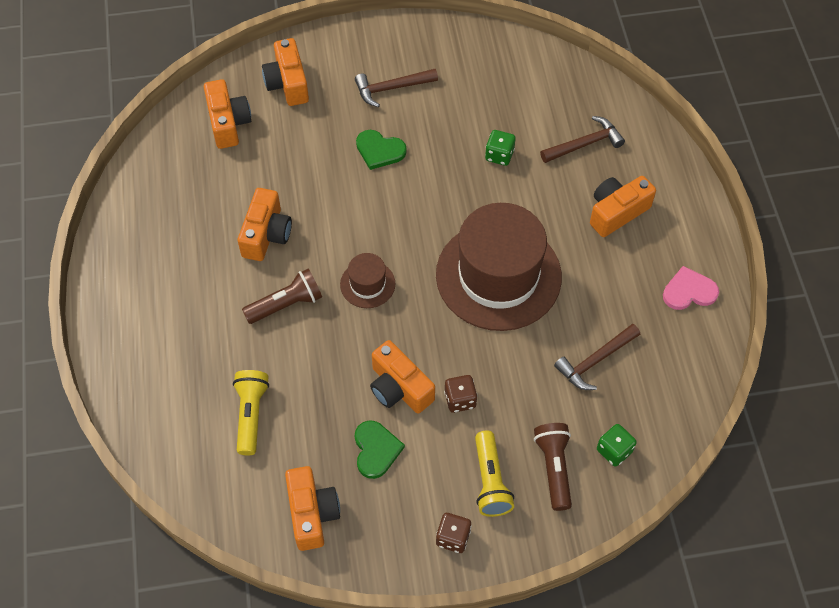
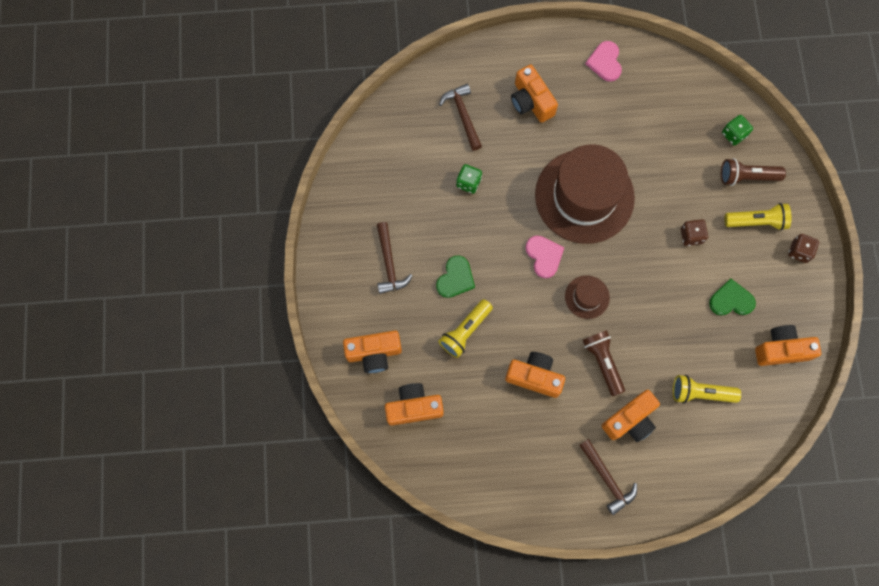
camera: 85 degrees left, 15 degrees up
orange camera [370,340,435,414] -> orange camera moved to [601,390,660,442]
brown hammer [554,324,640,390] -> brown hammer moved to [579,439,637,515]
none -> yellow flashlight [438,299,493,358]
none -> pink heart [525,236,564,278]

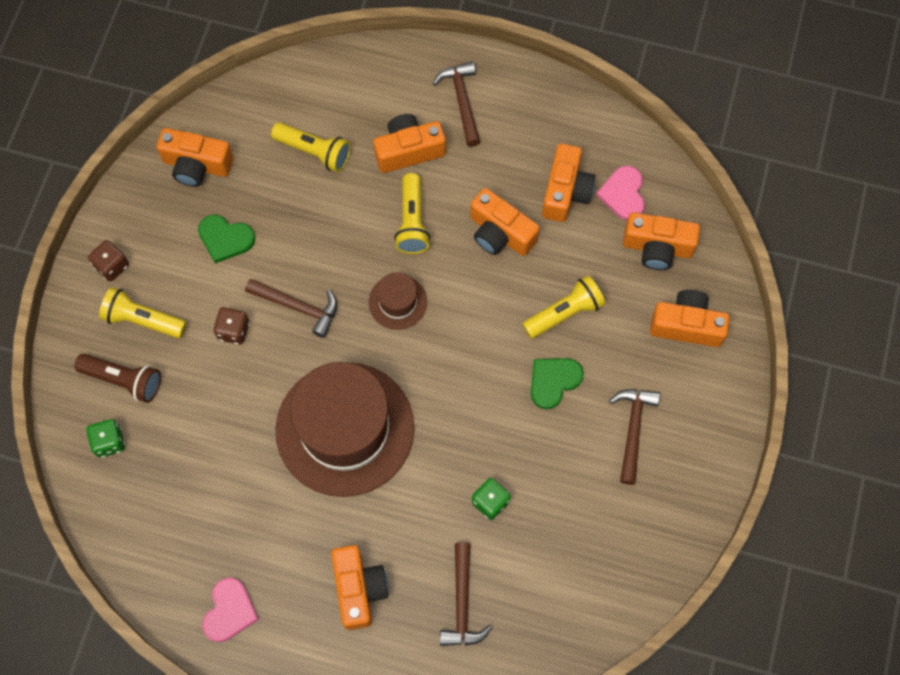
camera: 160 degrees left, 5 degrees down
pink heart [525,236,564,278] -> pink heart moved to [596,166,645,220]
brown flashlight [583,330,625,396] -> yellow flashlight [394,173,431,254]
none -> brown hammer [245,279,337,338]
none -> orange camera [542,143,595,222]

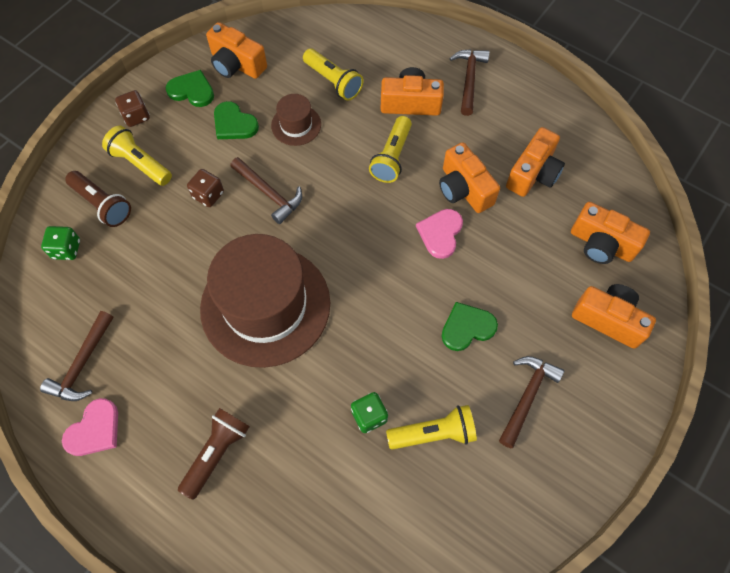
camera: 20 degrees right, 5 degrees down
orange camera [331,545,388,630] -> brown flashlight [178,408,250,500]
brown hat [369,272,427,330] -> brown hat moved to [271,94,321,146]
brown hammer [440,542,492,646] -> brown hammer moved to [40,311,114,401]
yellow flashlight [522,276,605,339] -> yellow flashlight moved to [386,405,477,450]
pink heart [596,166,645,220] -> pink heart moved to [416,209,463,259]
none -> green heart [165,70,214,107]

